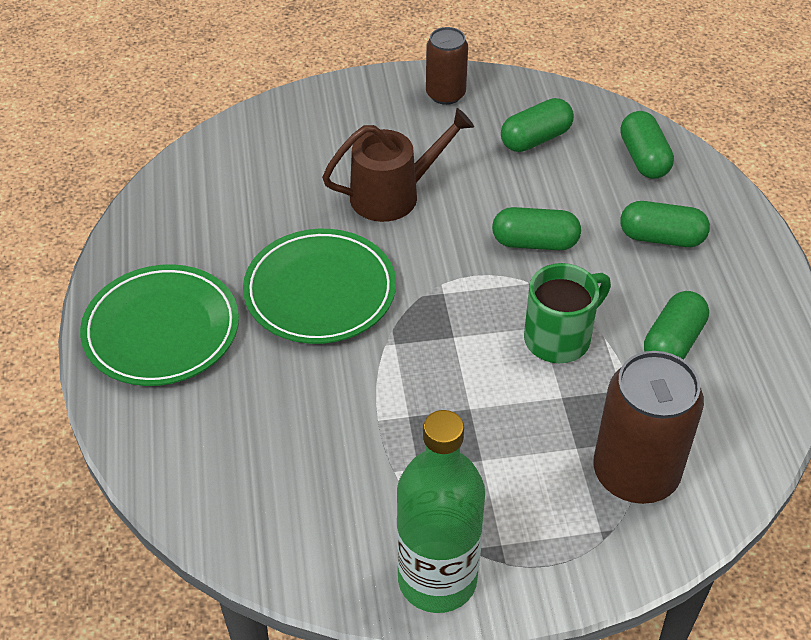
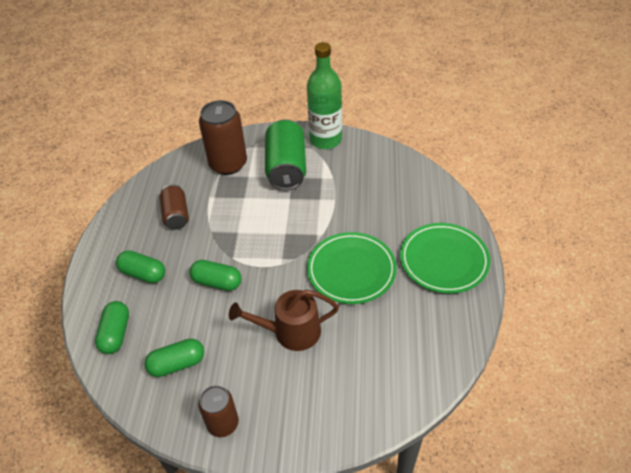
camera: 165 degrees left, 0 degrees up
green mug [524,263,611,363] -> none
green capsule [644,291,709,360] -> brown can [160,184,189,230]
none -> green can [265,120,306,191]

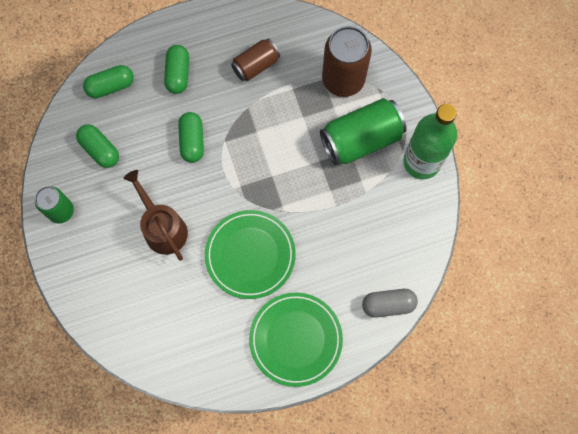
camera: 65 degrees right, 25 degrees up
brown can [198,385,239,437] -> green can [35,186,74,224]
none -> grey capsule [362,289,418,318]

